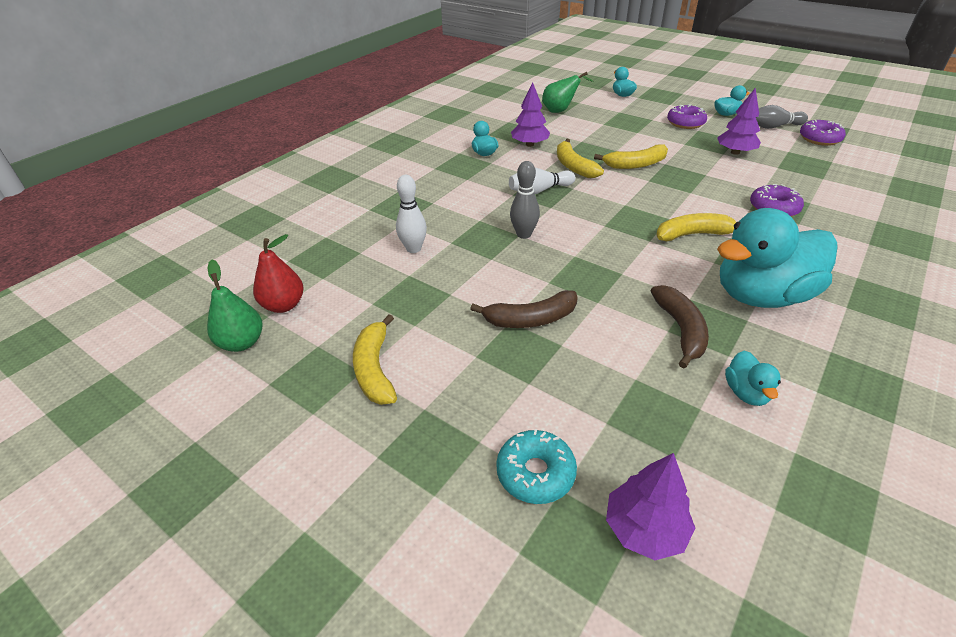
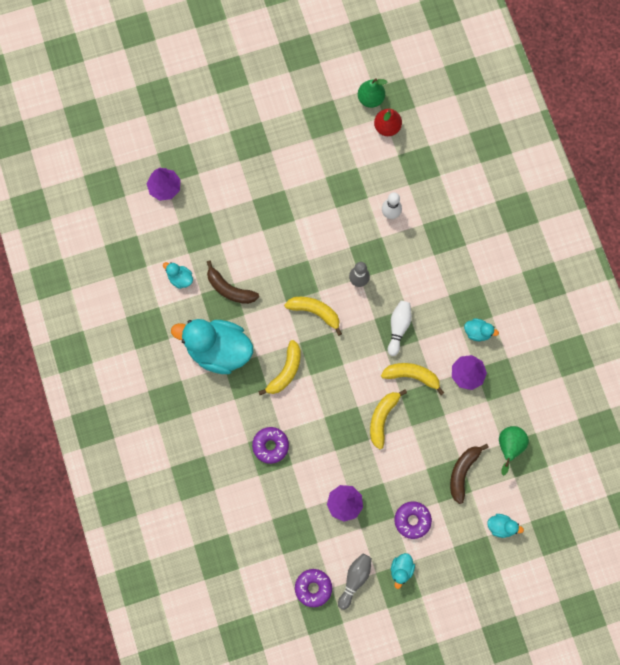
camera: 125 degrees right, 35 degrees up
yellow banana [353,314,397,405] -> yellow banana moved to [284,297,342,336]
brown banana [470,290,578,328] -> brown banana moved to [450,444,489,504]
turquoise donut [496,429,577,504] -> none
turquoise duck [717,208,837,308] -> turquoise duck turned 90 degrees counterclockwise [171,319,253,374]

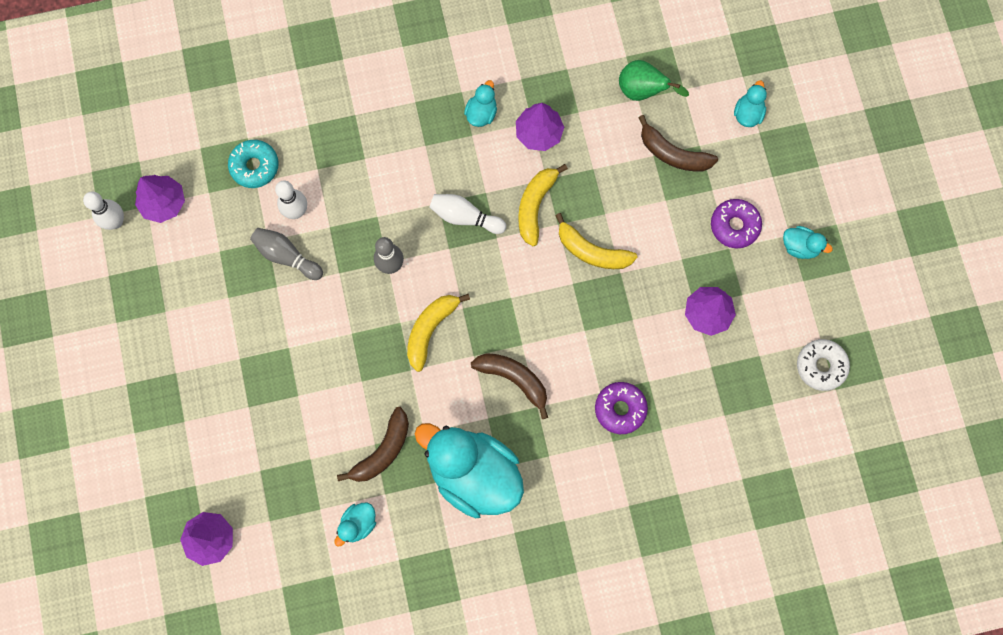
camera: 85 degrees left, 0 degrees up
turquoise duck [171,319,253,374] -> turquoise duck turned 105 degrees clockwise [415,423,524,518]
yellow banana [258,340,301,395] -> brown banana [471,353,548,419]
purple donut [295,569,332,607] -> white donut [797,339,850,391]
grey bowling pin [338,553,372,610] -> grey bowling pin moved to [250,228,323,280]
green pear [358,78,387,108] -> white bowling pin [83,191,124,230]
red pear [374,109,402,136] -> purple tree [135,175,185,223]
none -> turquoise donut [228,140,279,188]

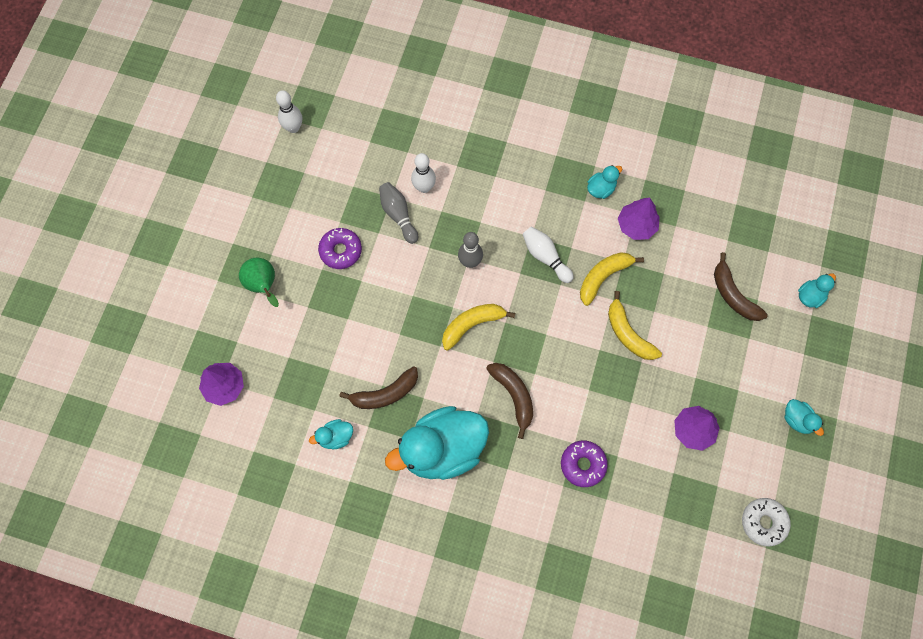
camera: 30 degrees right, 5 degrees down
purple tree [135,175,185,223] -> none
turquoise donut [228,140,279,188] -> none
turquoise duck [415,423,524,518] -> turquoise duck turned 90 degrees counterclockwise [385,406,489,480]
green pear [619,60,689,101] -> green pear moved to [239,258,279,307]
purple donut [711,199,762,249] -> purple donut moved to [318,228,362,269]

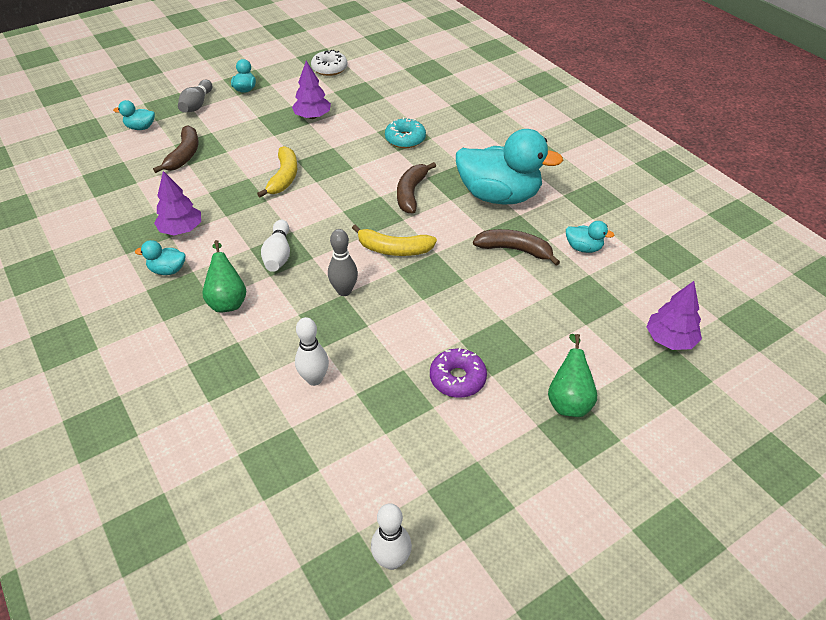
camera: 140 degrees left, 25 degrees down
grey bowling pin [379,182,418,244] -> grey bowling pin moved to [178,80,212,113]
purple donut [561,441,608,487] -> turquoise donut [385,117,426,148]
yellow banana [580,252,644,306] -> none
none -> green pear [202,240,246,313]

